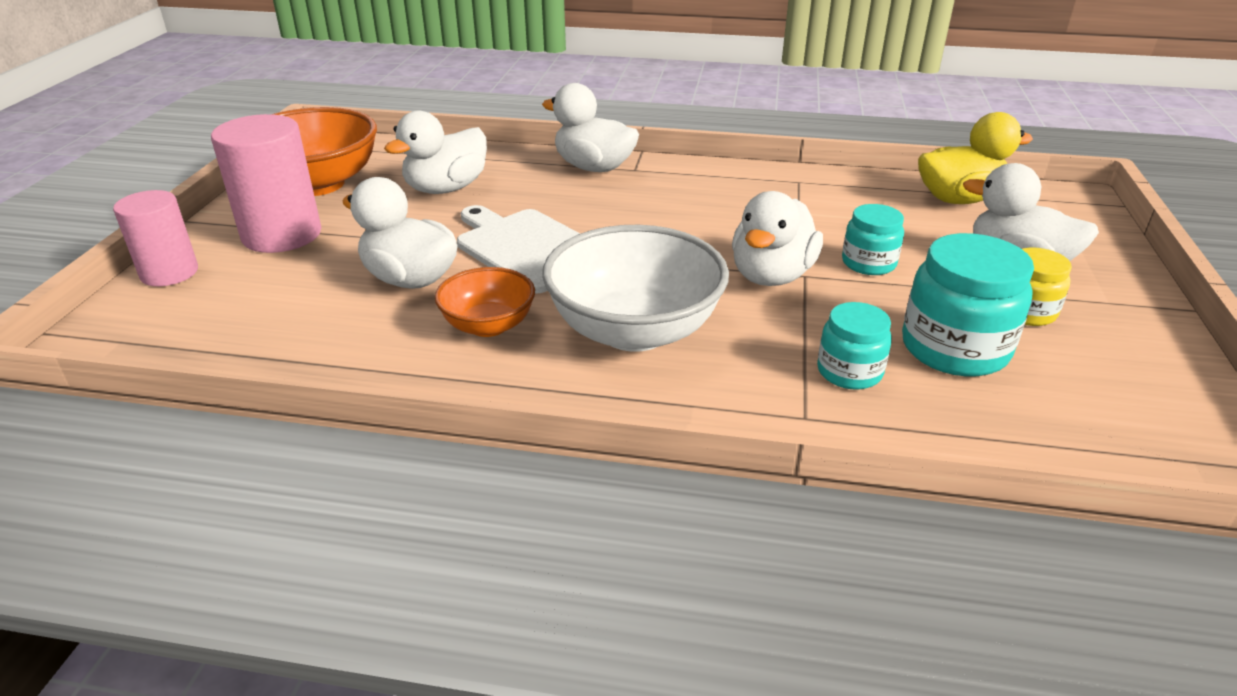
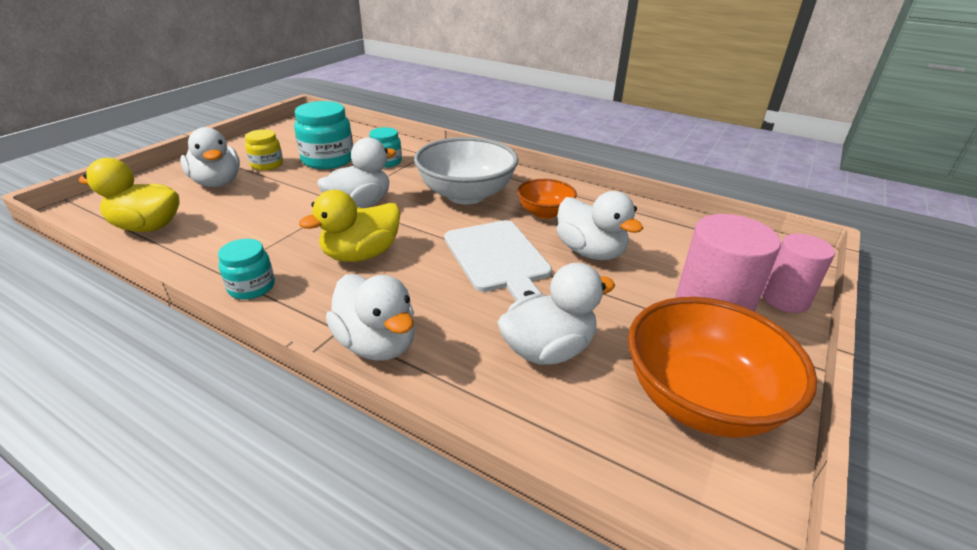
camera: 160 degrees left, 0 degrees up
turquoise jar [842,204,904,275] -> turquoise jar moved to [218,239,275,300]
none -> yellow duck [299,190,401,262]

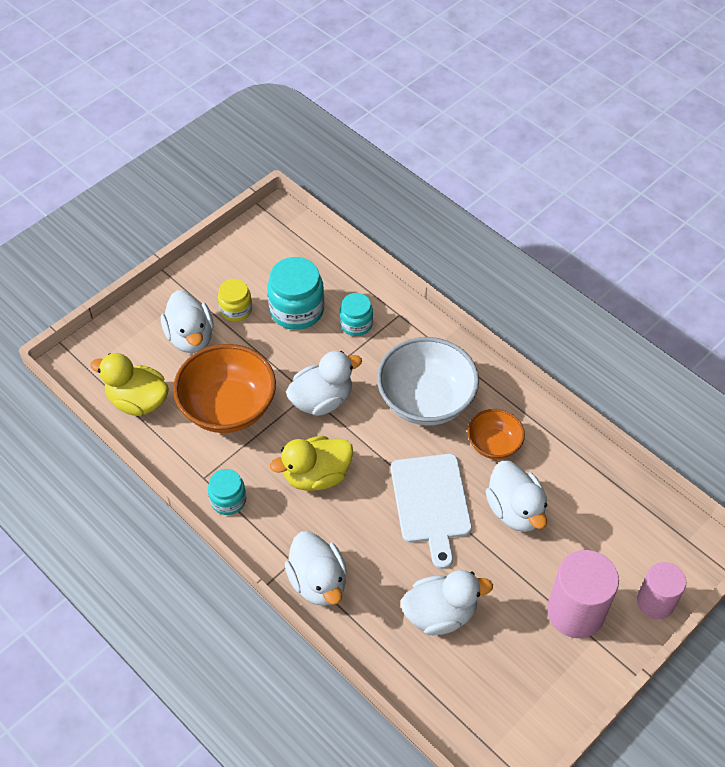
camera: 15 degrees right, 20 degrees up
orange bowl [628,297,817,438] -> orange bowl moved to [173,344,276,433]

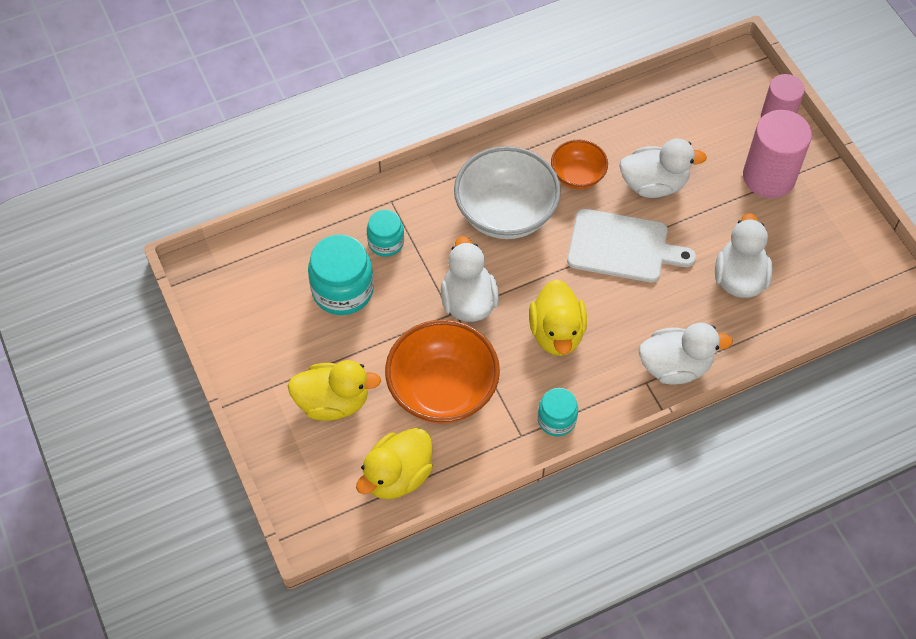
camera: 70 degrees left, 5 degrees up
white duck [161,290,214,353] -> yellow duck [287,360,381,421]
yellow jar [218,279,252,322] -> none

